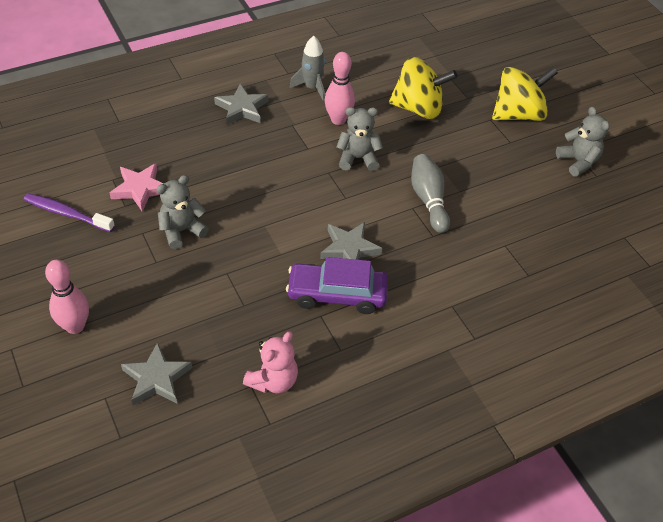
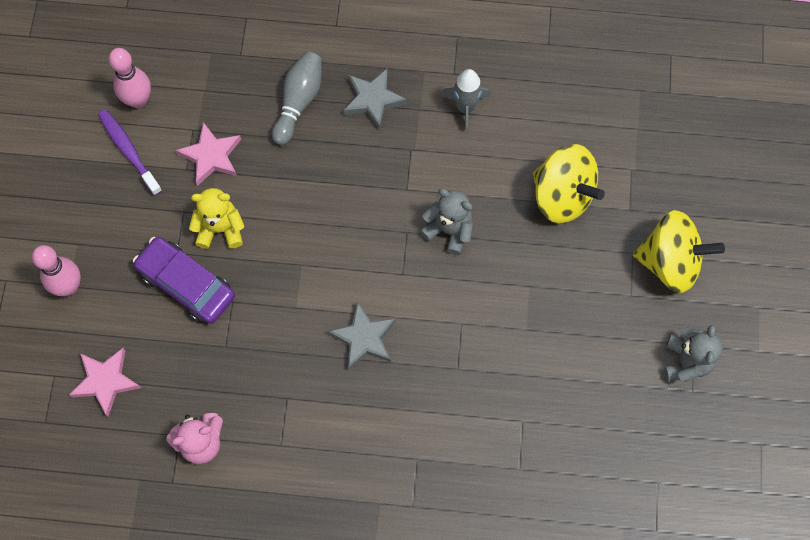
camera: 35 degrees right, 20 degrees up
grey star [121,342,192,406] -> pink star [69,348,141,417]
grey teddy bear [156,175,209,249] -> yellow teddy bear [189,188,245,249]
purple car [286,257,388,314] -> purple car moved to [133,237,235,324]
pink bowling pin [325,52,355,125] -> pink bowling pin moved to [109,48,151,108]
grey bowling pin [411,154,450,233] -> grey bowling pin moved to [272,52,322,145]

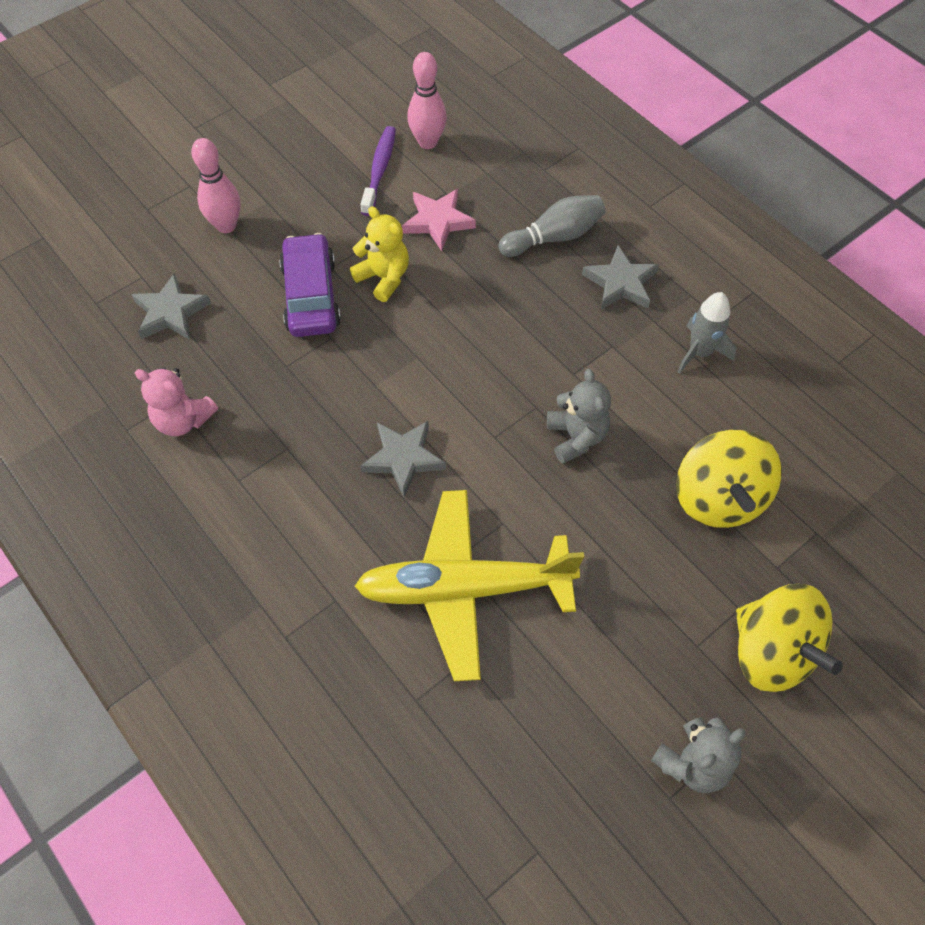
camera: 45 degrees right, 10 degrees down
pink star [69,348,141,417] -> grey star [131,273,211,340]
none -> yellow plane [355,490,584,681]

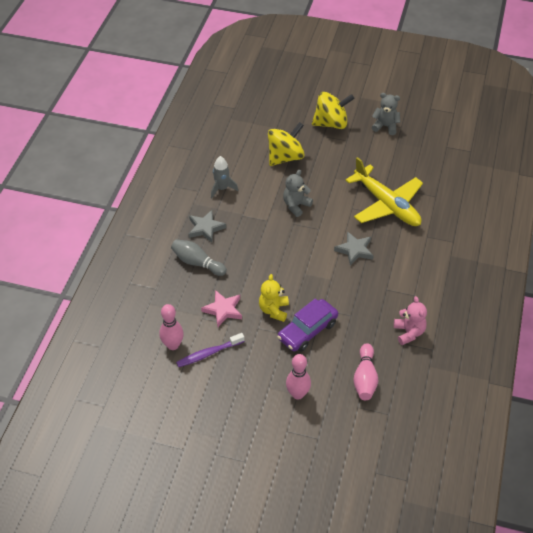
camera: 125 degrees left, 10 degrees down
grey star [131,273,211,340] -> pink bowling pin [353,343,378,400]
yellow spinning top [736,584,843,692] -> yellow spinning top turned 60 degrees clockwise [312,92,354,129]

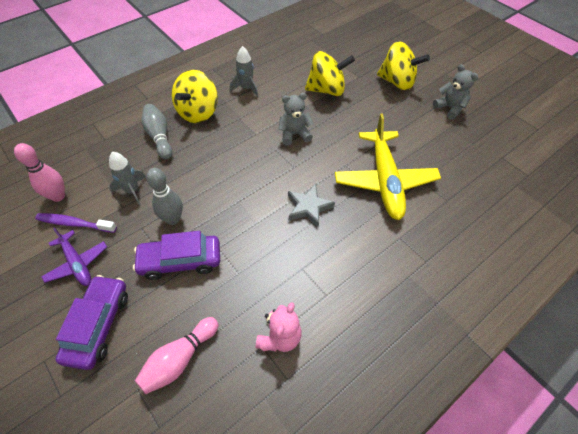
camera: 35 degrees right, 5 degrees up
grey star [189,210,226,243] -> yellow spinning top [172,70,218,123]
pink star [201,290,242,327] -> grey rocket [109,152,146,206]
yellow teddy bear [259,274,289,322] -> grey bowling pin [146,168,183,225]
pink bowling pin [286,354,311,400] -> purple car [55,275,128,370]
none -> purple plane [41,227,107,286]

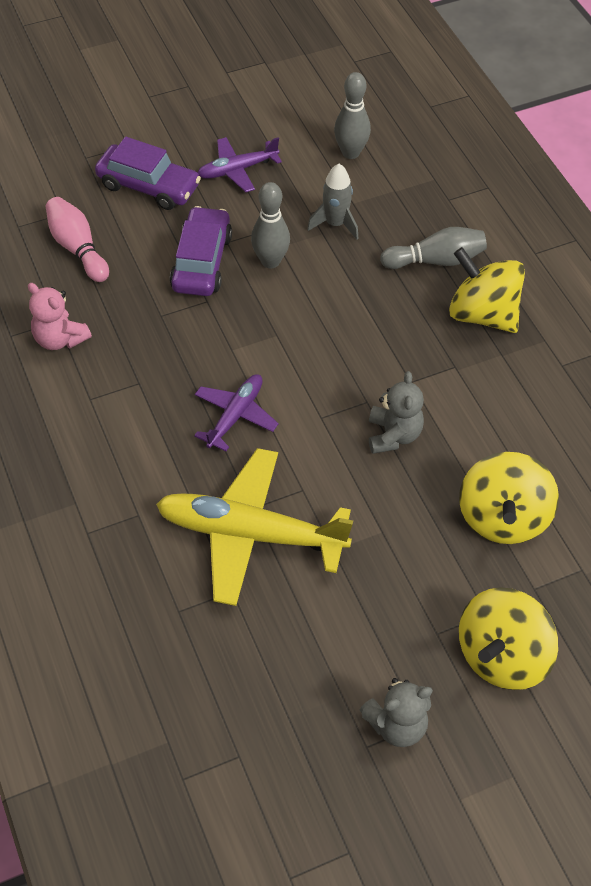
camera: 105 degrees right, 0 degrees up
pink bowling pin [14,143,65,202] -> grey bowling pin [334,72,371,159]
purple toothbrush [35,213,117,233] -> none
grey rocket [230,46,258,97] -> none
grey star [288,184,335,227] -> purple plane [194,374,279,451]

